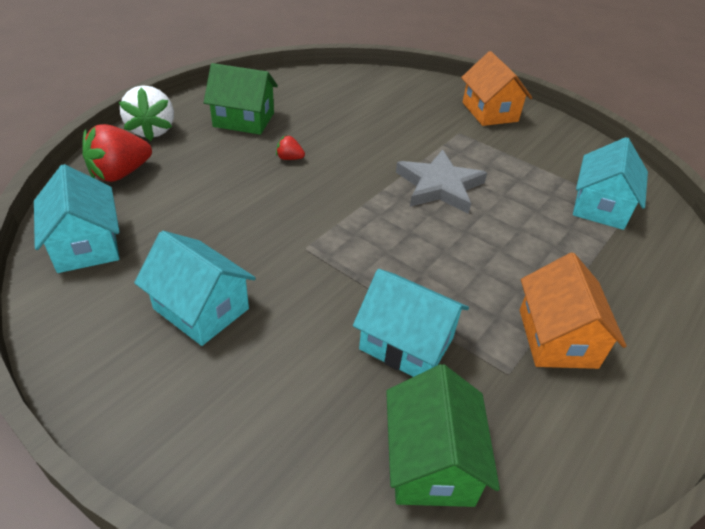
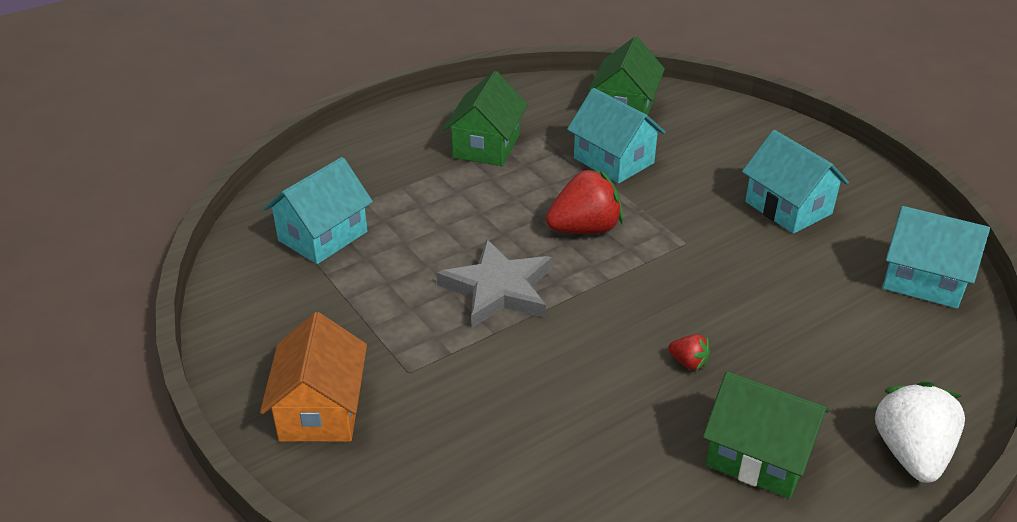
camera: 160 degrees left, 5 degrees down
turquoise house [34,164,120,273] -> turquoise house turned 60 degrees counterclockwise [883,206,990,308]
red strawberry [82,124,152,182] -> red strawberry moved to [546,168,623,234]
orange house [520,253,626,369] -> green house [443,71,528,166]

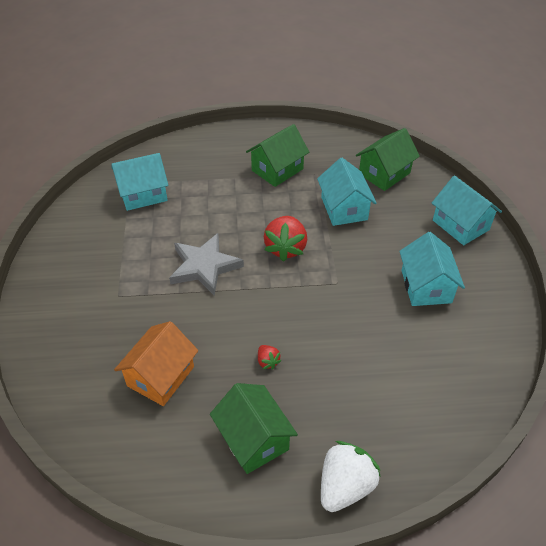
camera: 30 degrees right, 10 degrees up
orange house [260,312,367,442] -> orange house moved to [114,321,198,406]
red strawberry [546,168,623,234] -> red strawberry turned 90 degrees clockwise [264,216,307,262]
turquoise house [883,206,990,308] -> turquoise house moved to [432,176,502,245]

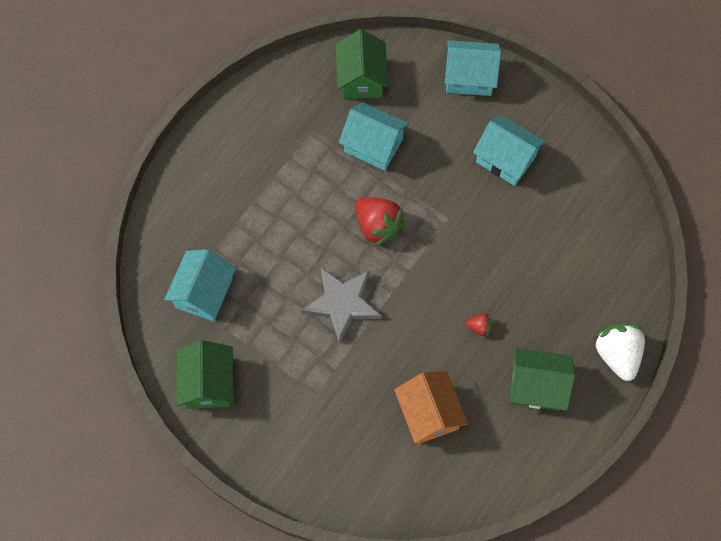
camera: 50 degrees left, 20 degrees up
green house [246,124,309,187] -> green house moved to [176,340,234,409]

